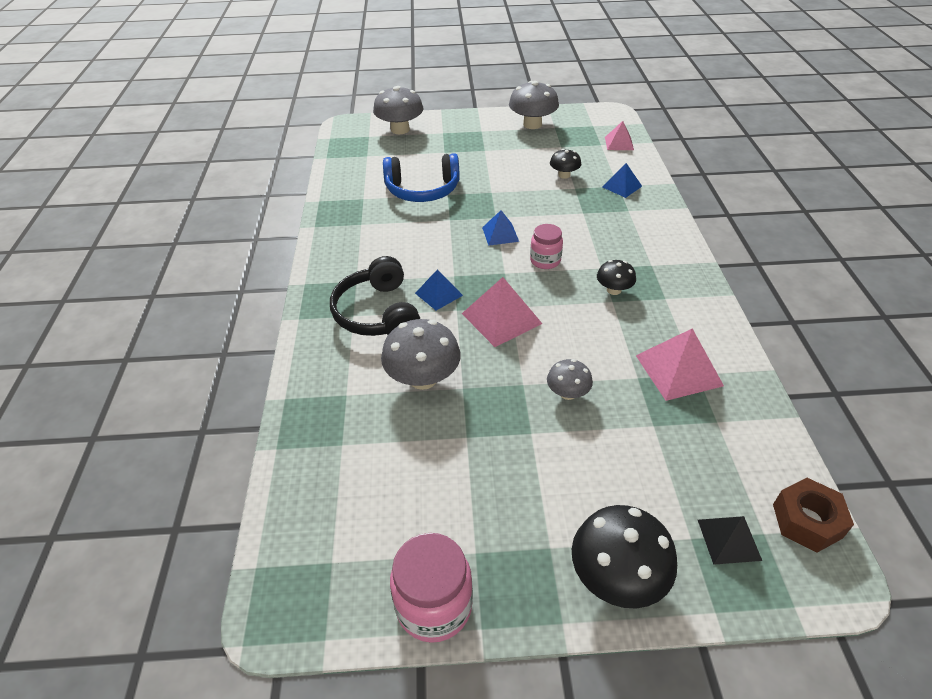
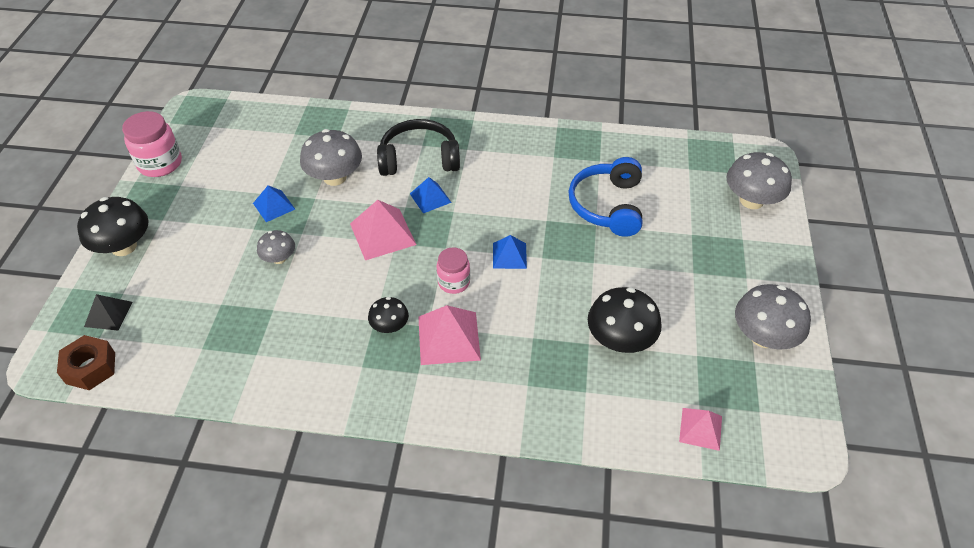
camera: 100 degrees right, 5 degrees up
black mushroom [550,149,581,179] -> black mushroom [588,287,662,353], size x1.76
blue pyramid [603,163,642,198] -> blue pyramid moved to [253,185,295,222]
pink pyramid [636,328,724,401] -> pink pyramid moved to [418,305,481,365]

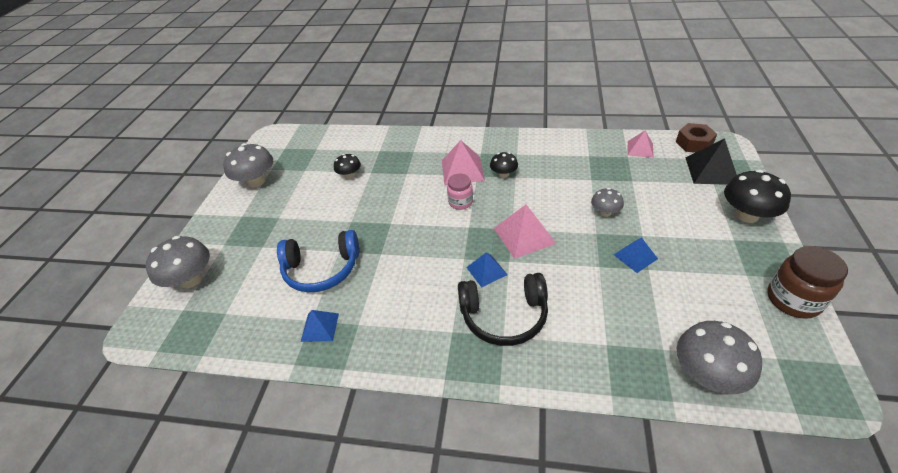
camera: 175 degrees left, 5 degrees down
black pyramid [84,294,133,330] -> black pyramid [685,138,737,185], size x1.62
pink jar [122,111,182,177] -> brown jar [767,246,848,319]
grey mushroom [300,129,362,186] -> grey mushroom moved to [677,321,762,394]
blue pyramid [493,235,527,269] -> blue pyramid moved to [301,310,339,342]
blue headphones [568,157,642,237] -> blue headphones turned 75 degrees clockwise [277,230,359,292]
black mushroom [588,287,662,353] -> black mushroom [334,154,361,179], size x0.57
pink pyramid [679,408,722,451] -> pink pyramid moved to [628,131,654,158]

